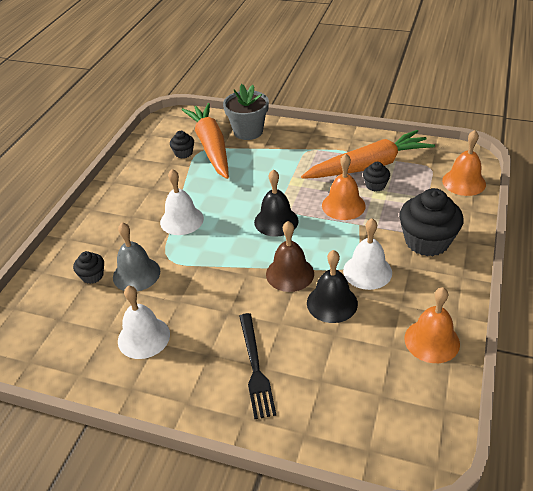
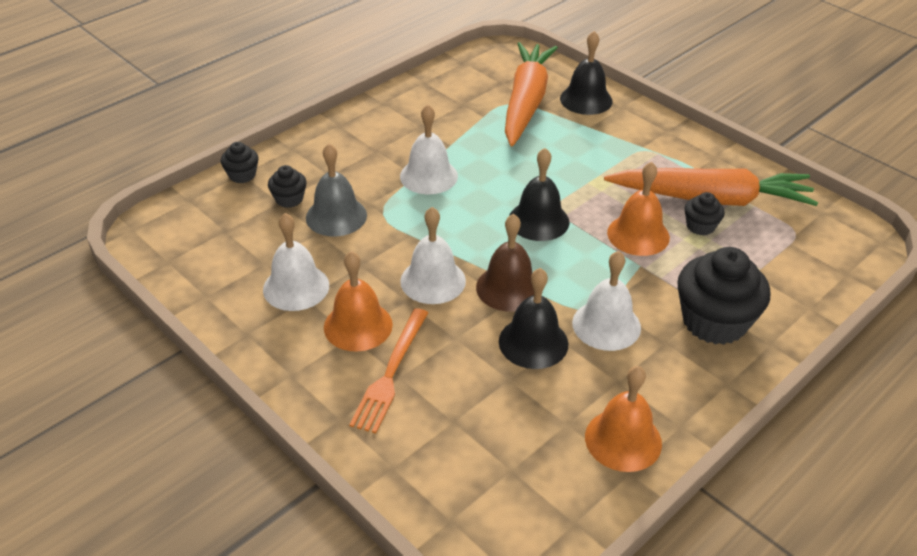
camera: 25 degrees right, 0 degrees up
black cupcake [170,131,194,158] -> black cupcake moved to [221,142,258,183]
grey flower pot [223,84,269,140] -> black bell [560,31,613,115]
black fork [239,313,276,419] -> orange fork [349,308,428,433]
orange bell [442,130,486,196] -> orange bell moved to [324,251,393,352]
none -> white bell [400,207,466,304]

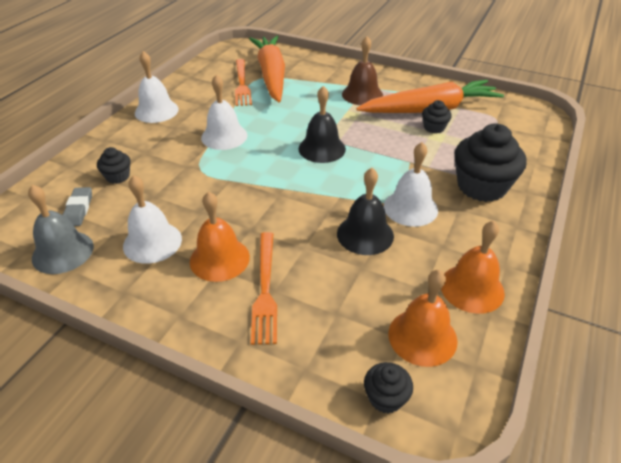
camera: 20 degrees left, 0 degrees up
black cupcake [221,142,258,183] -> black cupcake moved to [364,362,413,413]
grey bell [306,144,367,237] -> grey bell moved to [28,185,94,274]
white bell [400,207,466,304] -> white bell moved to [135,51,179,123]
brown bell [476,214,534,312] -> brown bell moved to [342,36,383,105]
black bell [560,31,613,115] -> none
orange bell [607,162,670,256] -> orange bell moved to [388,270,457,367]
none -> grey eraser [63,187,92,226]
none -> orange fork [235,59,252,106]

